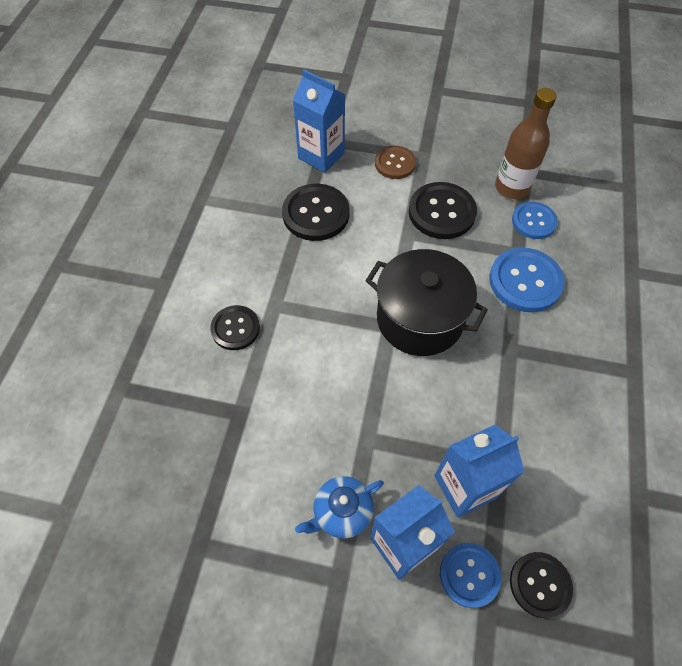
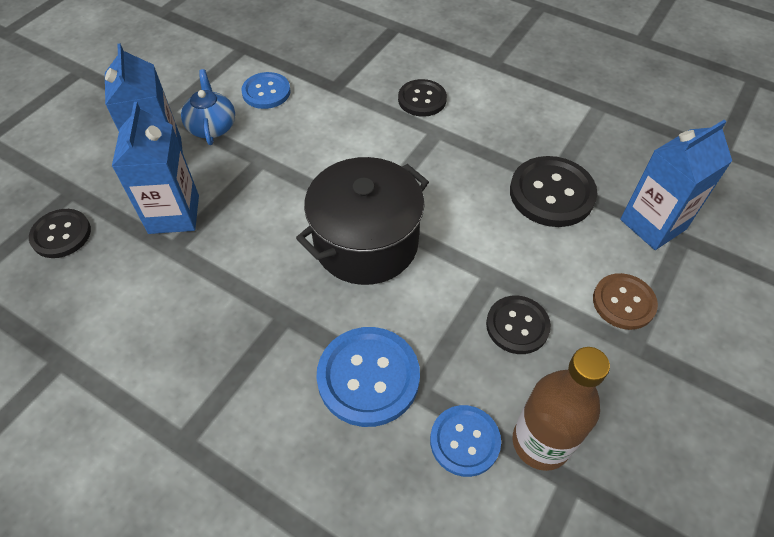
camera: 110 degrees right, 5 degrees down
black button [409,182,477,239] -> black button [486,296,551,354], size x0.65
blue button [440,543,501,608] -> blue button moved to [241,72,291,109]

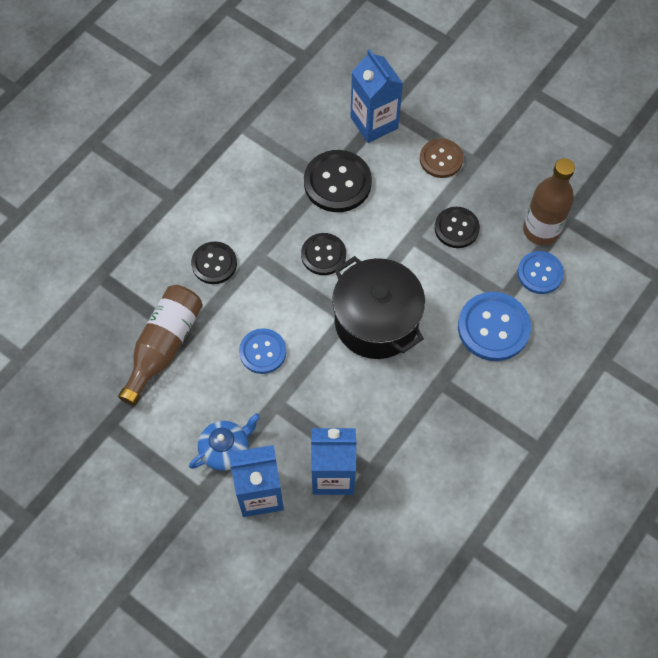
camera: 85 degrees left, 10 degrees up
black button [29,209,91,258] -> black button moved to [301,233,346,275]
blue teapot [181,69,235,145] -> blue teapot turned 150 degrees clockwise [189,413,260,471]
blue button [241,72,291,109] -> blue button moved to [239,328,286,374]
none -> brown bottle [118,285,203,406]

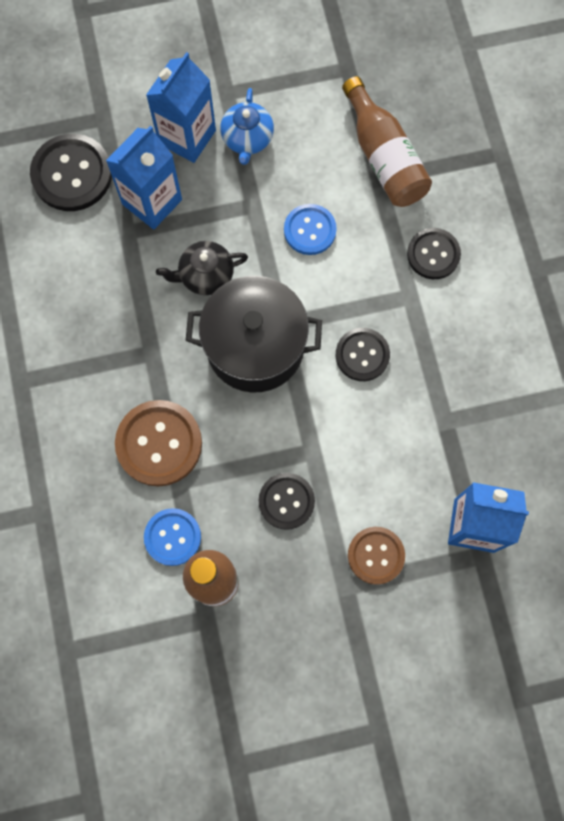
camera: 130 degrees right, 10 degrees up
black button [304,150,372,212] -> black button moved to [30,134,112,211]
blue button [458,292,531,361] -> brown button [115,400,202,486]
none -> black teapot [156,241,248,295]

